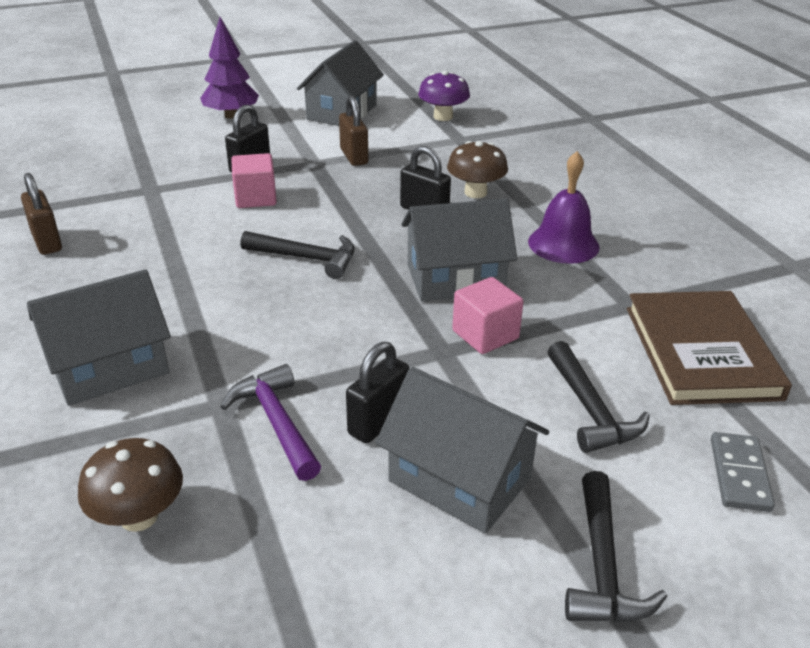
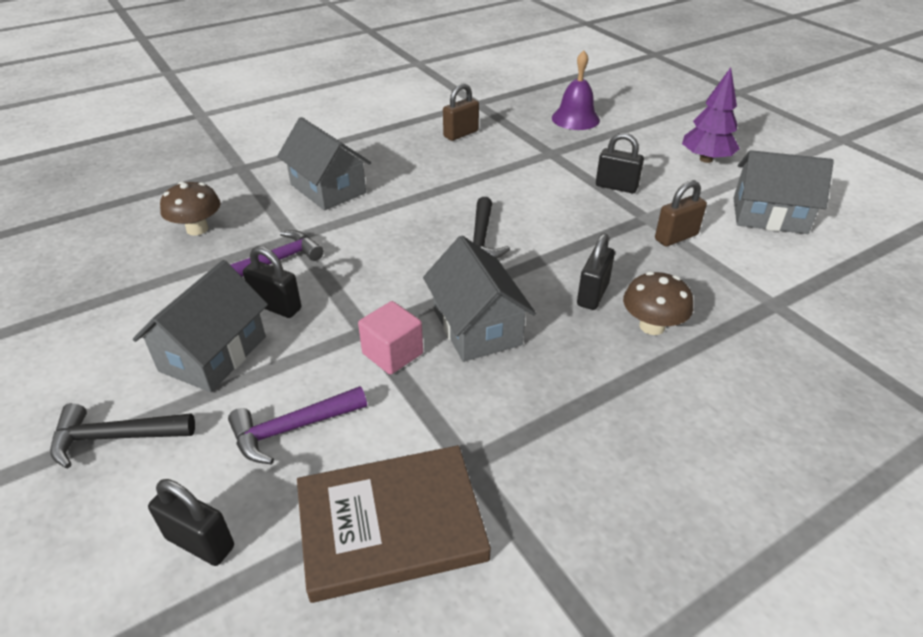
camera: 80 degrees right, 5 degrees up
pink cube [231,153,277,208] -> none
purple mushroom [418,71,470,121] -> none
purple bell [528,151,600,264] -> purple bell moved to [552,50,600,130]
black hammer [548,341,650,453] -> purple hammer [228,386,367,464]
grey domino [711,432,775,512] -> black padlock [148,479,234,566]

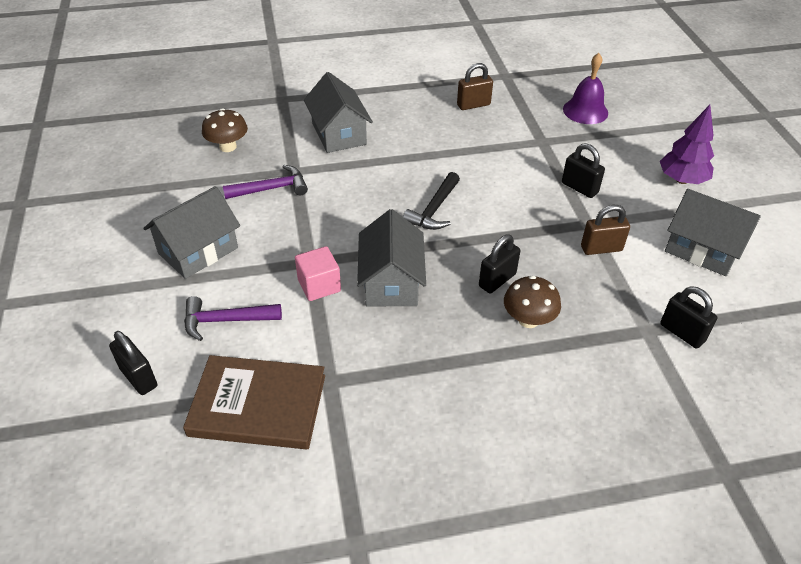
camera: 20 degrees right, 5 degrees up
black hammer [50,403,195,468] -> none
black padlock [243,246,301,318] -> black padlock moved to [660,286,717,348]

